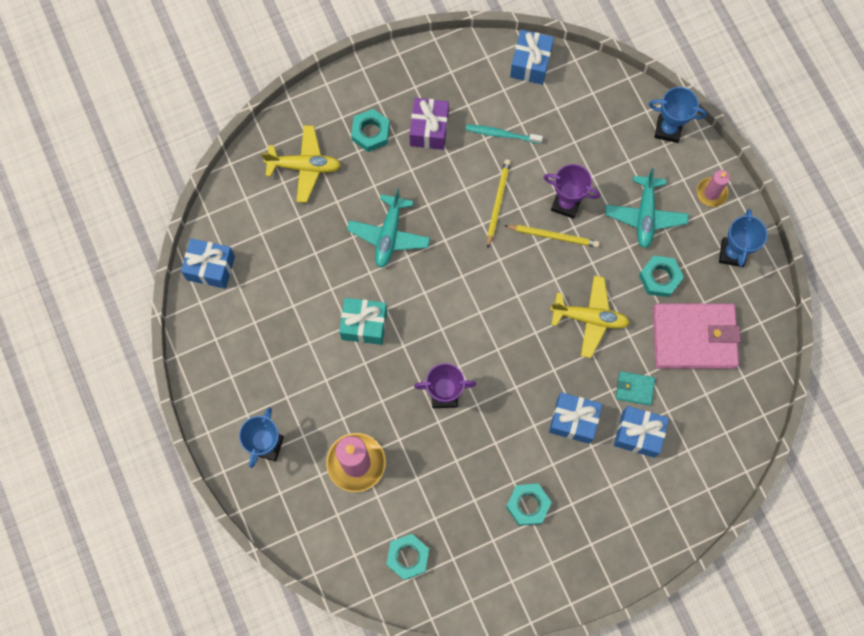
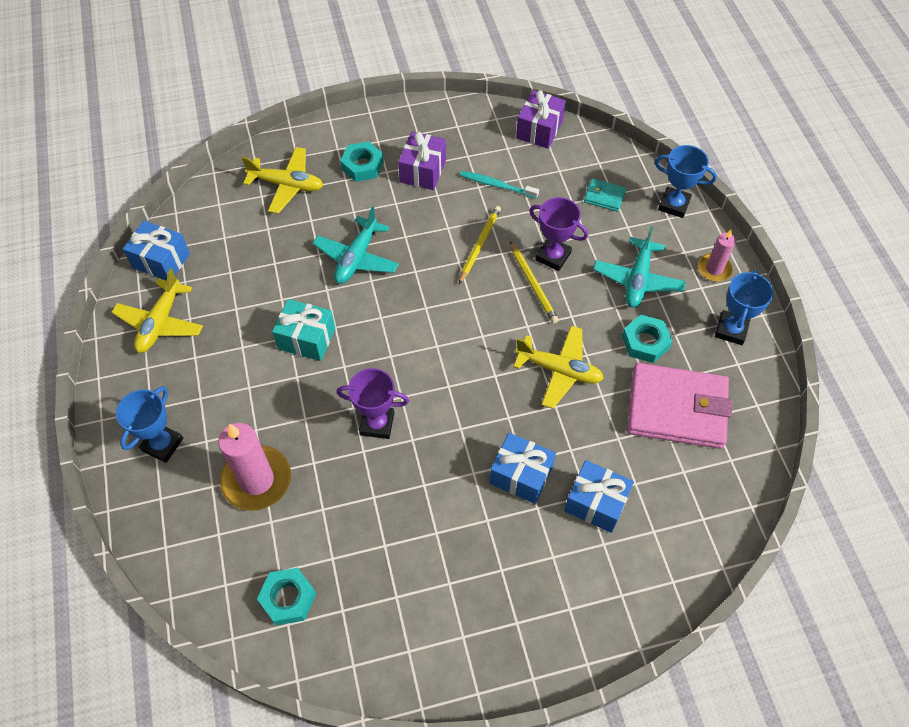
camera: 10 degrees right, 15 degrees down
yellow pencil [504,225,599,247] -> yellow pencil turned 45 degrees clockwise [510,241,559,324]
turquoise nut [506,483,552,526] -> none
blue gift [510,30,554,85] -> purple gift [516,90,566,149]
turquoise wallet [616,371,655,405] -> turquoise wallet moved to [584,179,626,212]
none -> yellow plane [111,268,203,353]

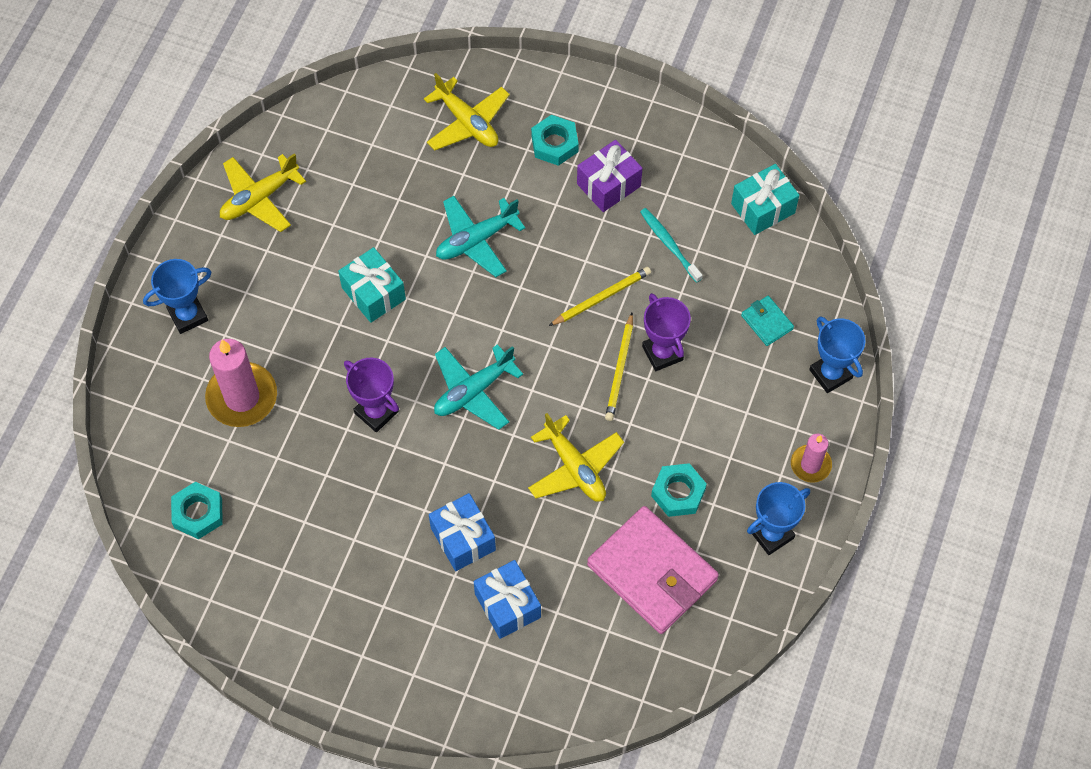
camera: 35 degrees right, 5 degrees up
blue gift [123,221,190,281] -> none
purple gift [516,90,566,149] -> turquoise gift [731,164,799,235]
turquoise plane [593,226,686,307] -> turquoise plane moved to [434,344,523,430]

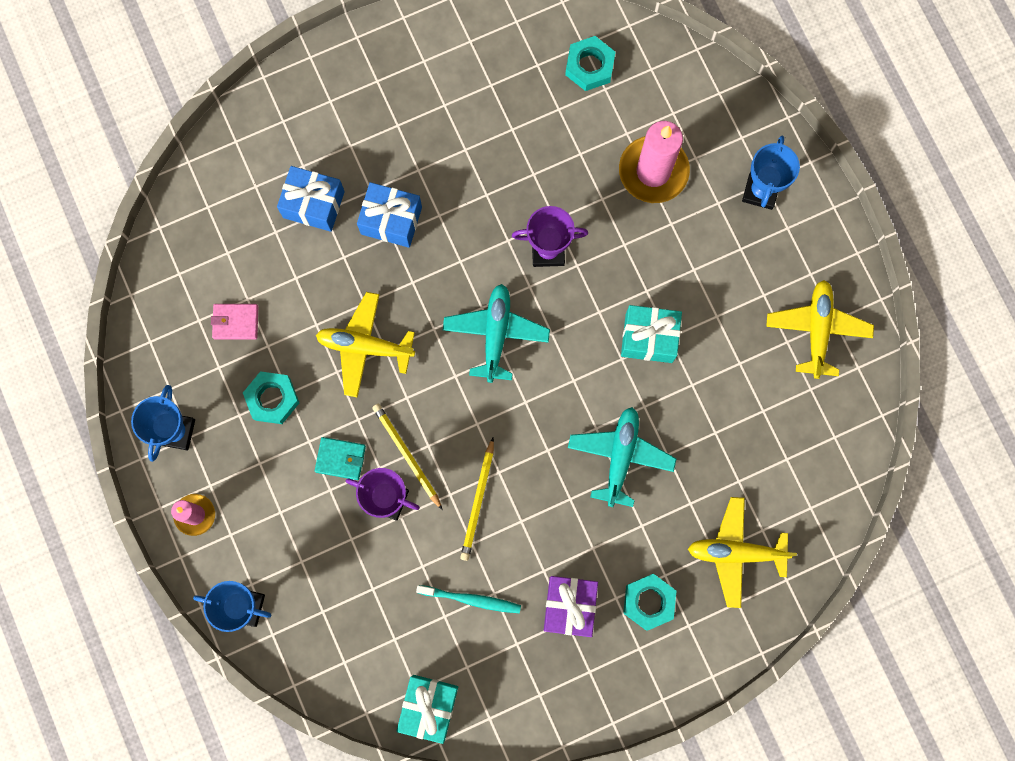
camera: 135 degrees right, 15 degrees up
pink wallet [587,506,719,634] -> pink wallet [211,304,258,340], size x0.44
turquoise wallet [741,296,794,346] -> turquoise wallet moved to [315,437,366,480]

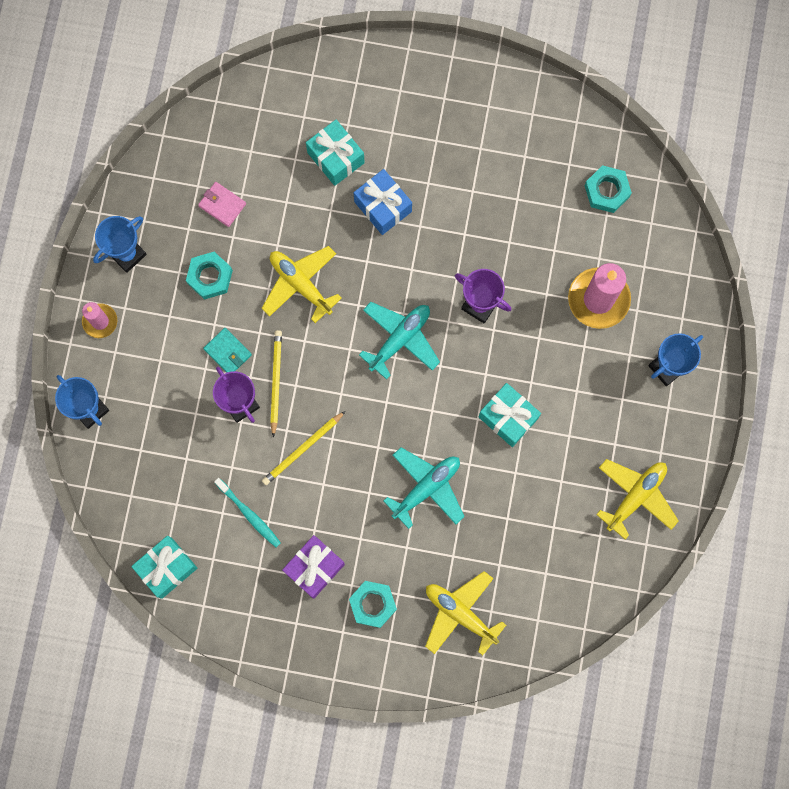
camera: 35 degrees right, 0 degrees up
blue gift [277,166,345,232] -> turquoise gift [306,120,365,186]

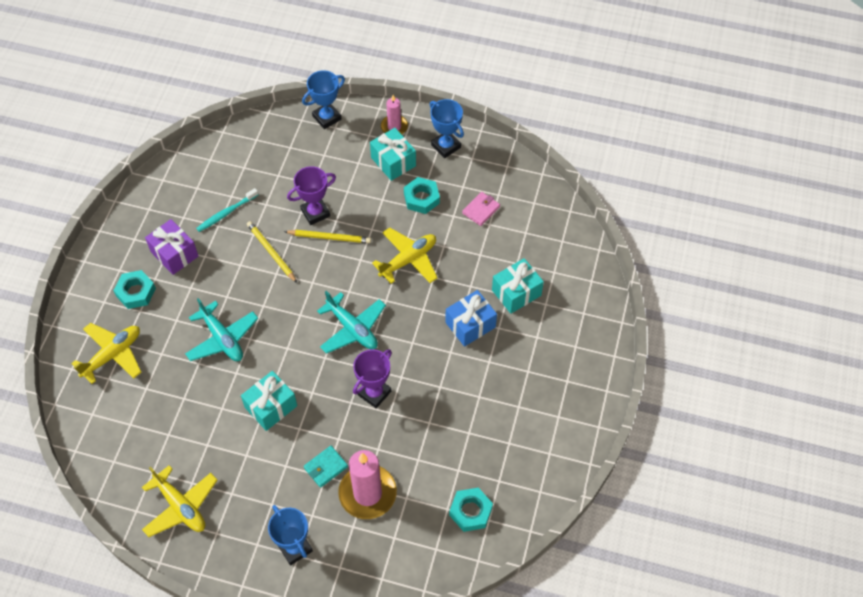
camera: 95 degrees right, 20 degrees down
turquoise gift [131,536,197,599] -> turquoise gift moved to [370,128,416,181]
turquoise wallet [203,328,252,373] -> turquoise wallet moved to [304,446,348,488]

